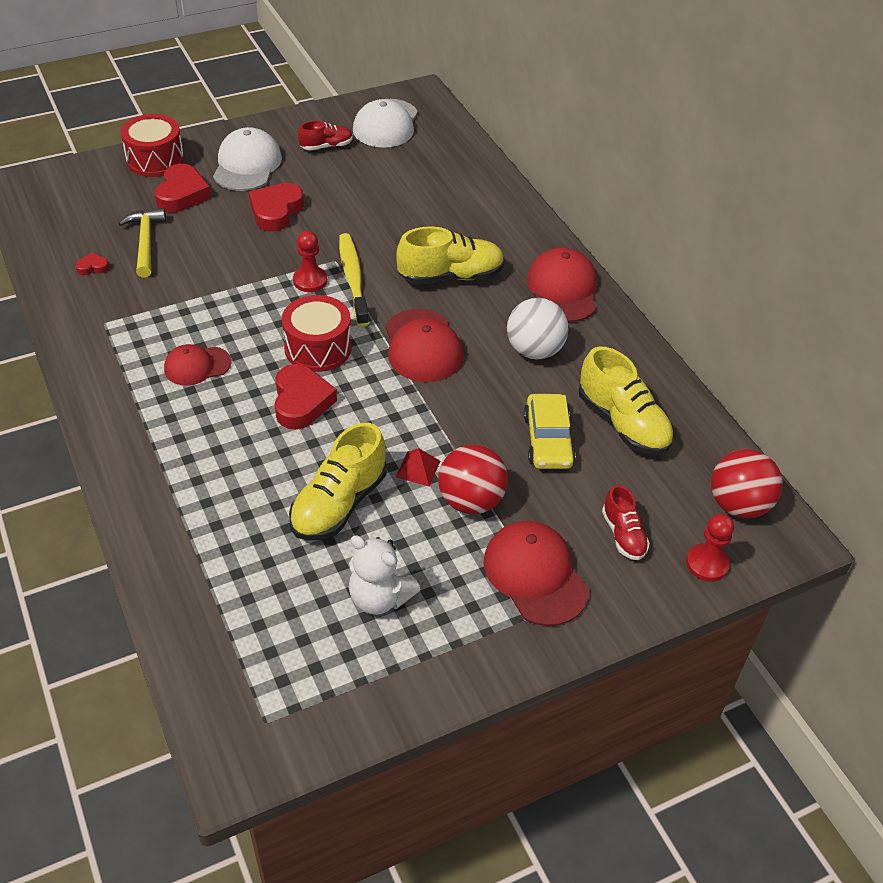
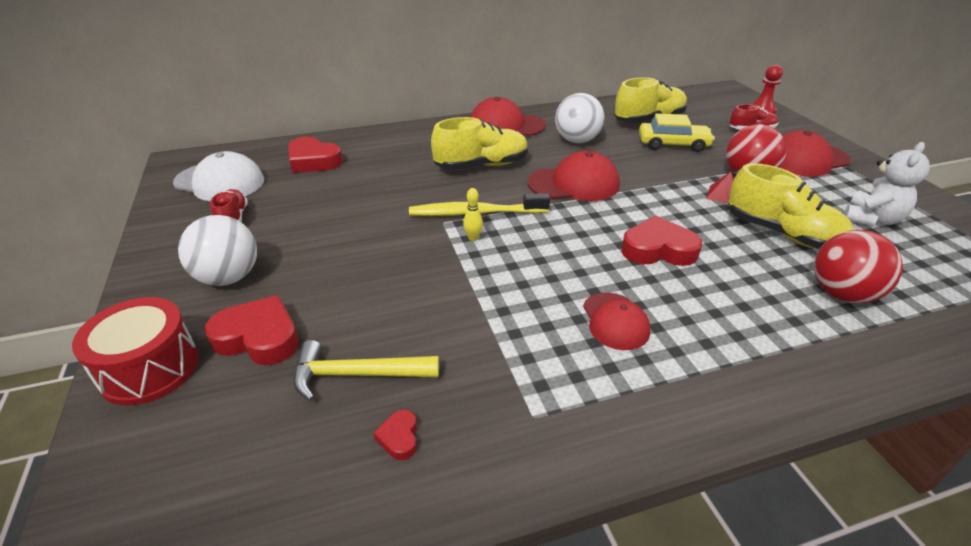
camera: 80 degrees left, 10 degrees down
white cap [213,127,282,191] -> white ball [178,215,257,286]
red heart [249,183,304,232] -> red heart moved to [288,136,343,173]
red drum [282,295,351,372] -> none
red pawn [293,231,327,292] -> yellow bowling pin [463,188,483,241]
yellow shoe [396,226,505,285] -> yellow shoe turned 75 degrees clockwise [431,117,528,170]
red ball [711,449,783,518] -> red ball moved to [814,230,903,303]

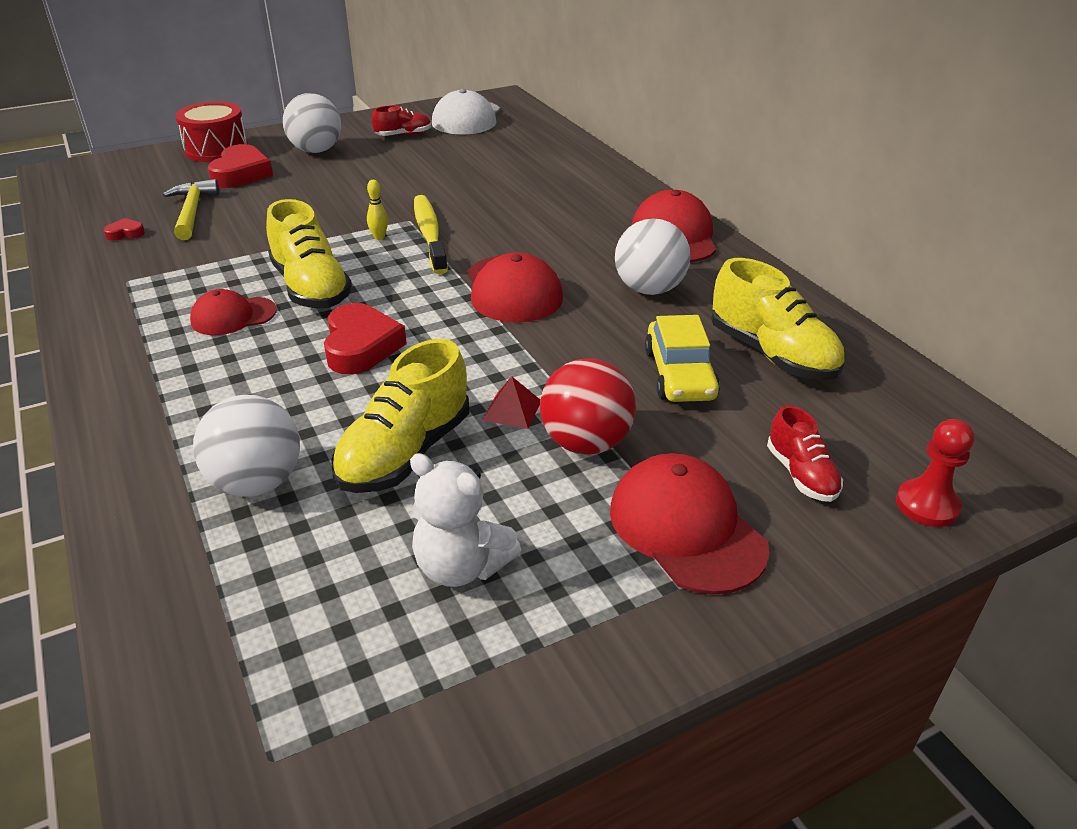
camera: 80 degrees right, 0 degrees up
red heart [288,136,343,173] -> none
yellow shoe [431,117,528,170] -> yellow shoe moved to [266,199,352,309]
red ball [814,230,903,303] -> white ball [193,395,300,497]

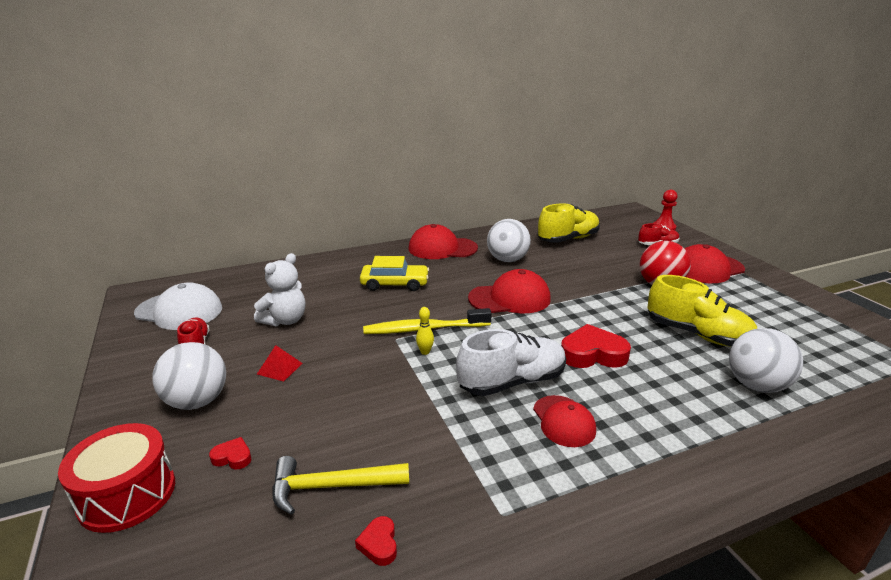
camera: 85 degrees left, 10 degrees down
red heart [208,144,273,188] -> red heart [209,437,252,469], size x0.47
yellow shoe [266,199,352,309] -> white shoe [456,329,566,396]
white teddy bear [410,453,521,587] -> white teddy bear moved to [254,253,305,326]
red pyramid [483,376,540,429] -> red pyramid moved to [257,345,303,382]
yellow car [645,315,720,402] -> yellow car moved to [360,256,429,291]

